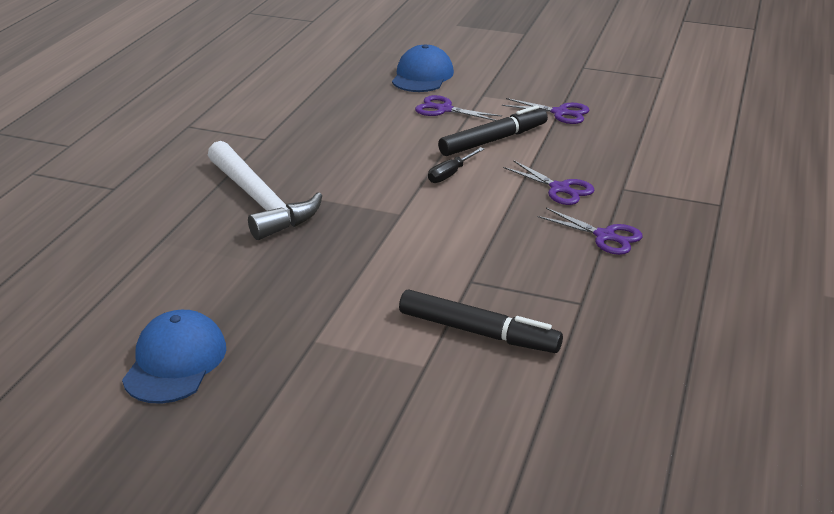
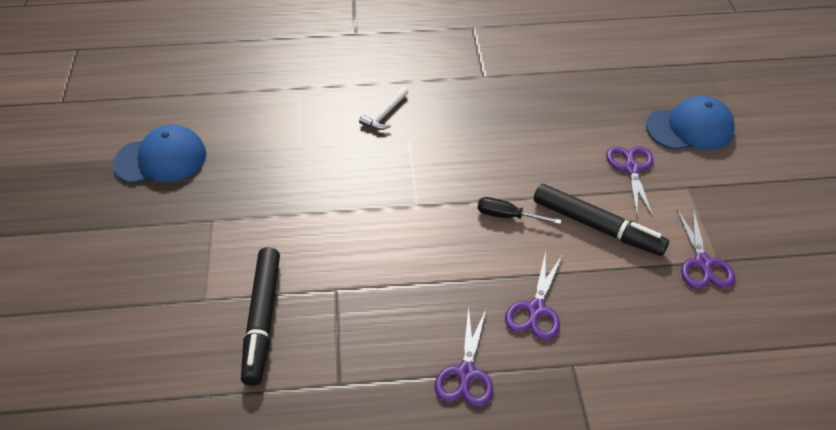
camera: 65 degrees right, 15 degrees up
white hammer [208,141,322,240] -> white hammer [359,87,408,130], size x0.42

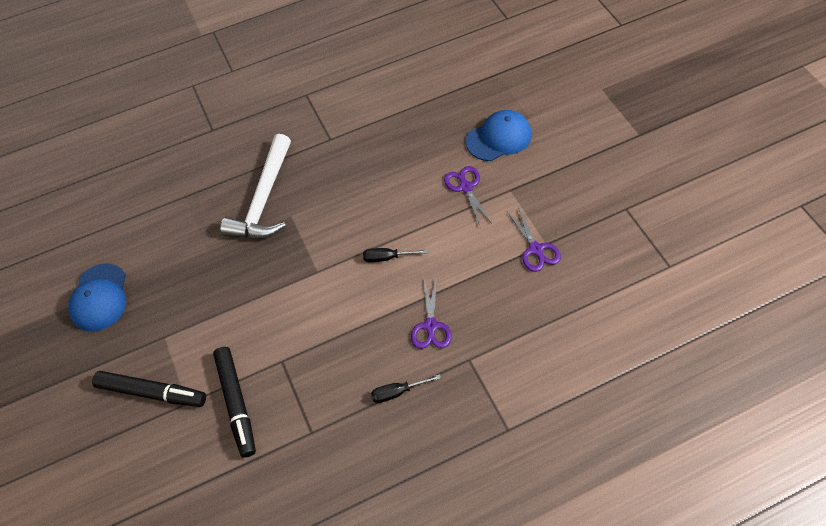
camera: 15 degrees left, 10 degrees up
blue cap [113,125,206,183] -> blue cap turned 120 degrees clockwise [68,263,126,331]
white hammer [359,87,408,130] -> white hammer [220,134,291,238], size x2.36
purple scissors [434,307,493,407] -> black screwdriver [371,374,441,403]
black marker [534,184,669,256] -> black marker moved to [92,371,206,407]

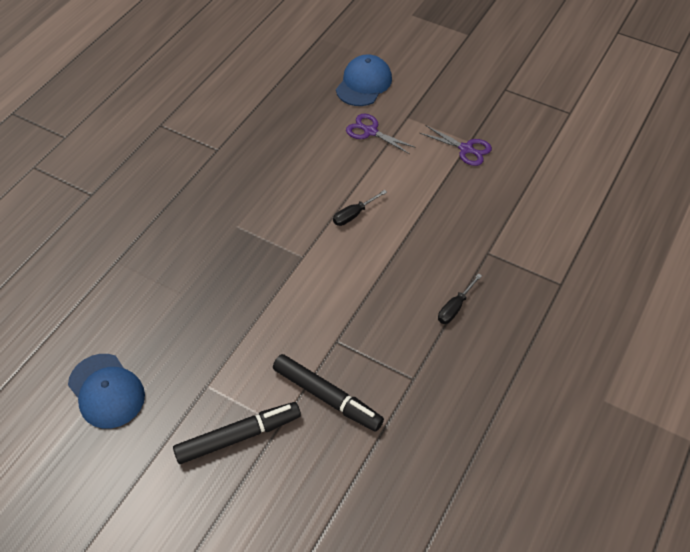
camera: 40 degrees left, 5 degrees down
white hammer [220,134,291,238] -> none
purple scissors [411,276,452,349] -> none

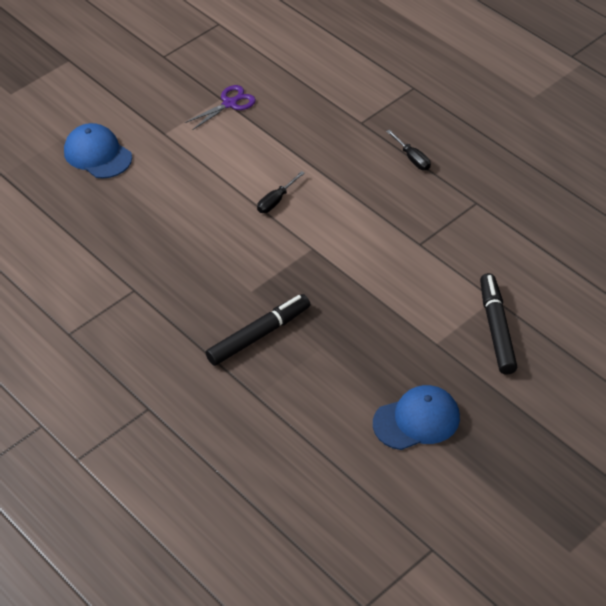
camera: 70 degrees left, 5 degrees down
black marker [273,354,384,432] -> black marker moved to [206,294,310,366]
black screwdriver [333,190,387,226] -> black screwdriver turned 60 degrees clockwise [257,171,305,213]
purple scissors [346,114,416,154] -> none

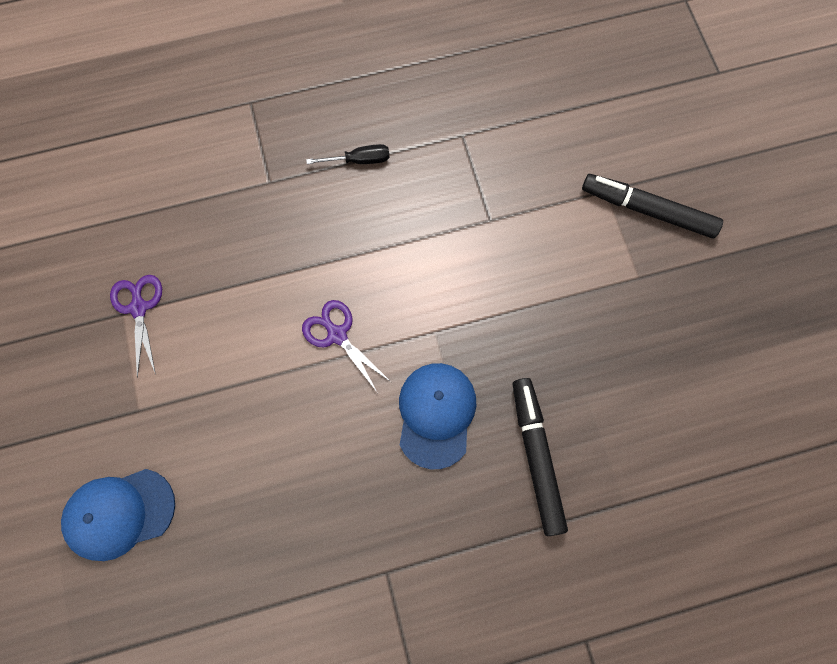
camera: 65 degrees left, 25 degrees up
black screwdriver [257,171,305,213] -> purple scissors [302,300,391,392]
blue cap [373,385,460,450] -> blue cap moved to [399,363,476,469]

